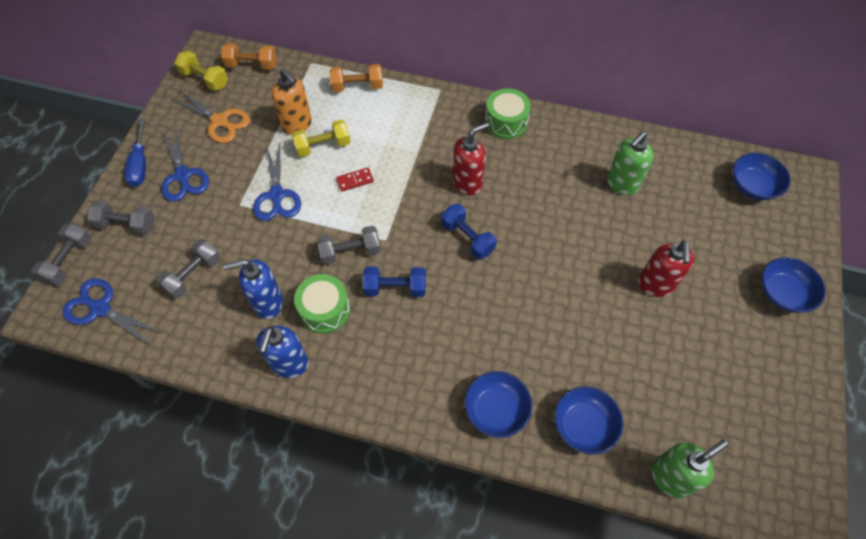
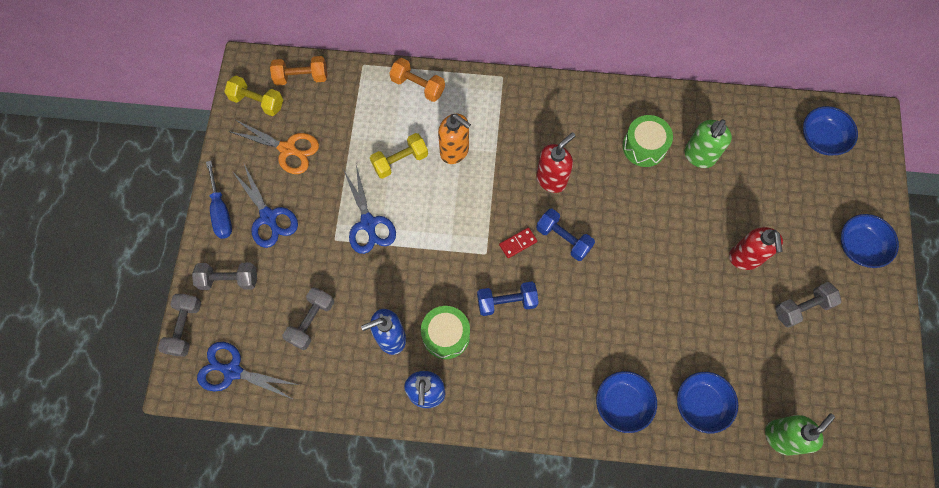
camera: 10 degrees left, 10 degrees up
orange soap dispenser [272,69,312,135] -> orange soap dispenser moved to [438,114,471,164]
grey dumbbell [317,226,381,265] -> grey dumbbell moved to [775,282,842,328]
orange dumbbell [330,64,383,92] -> orange dumbbell turned 45 degrees clockwise [390,58,445,102]
red domino [336,168,374,192] -> red domino moved to [499,227,537,258]
green drum [485,88,531,139] -> green drum moved to [623,115,673,167]

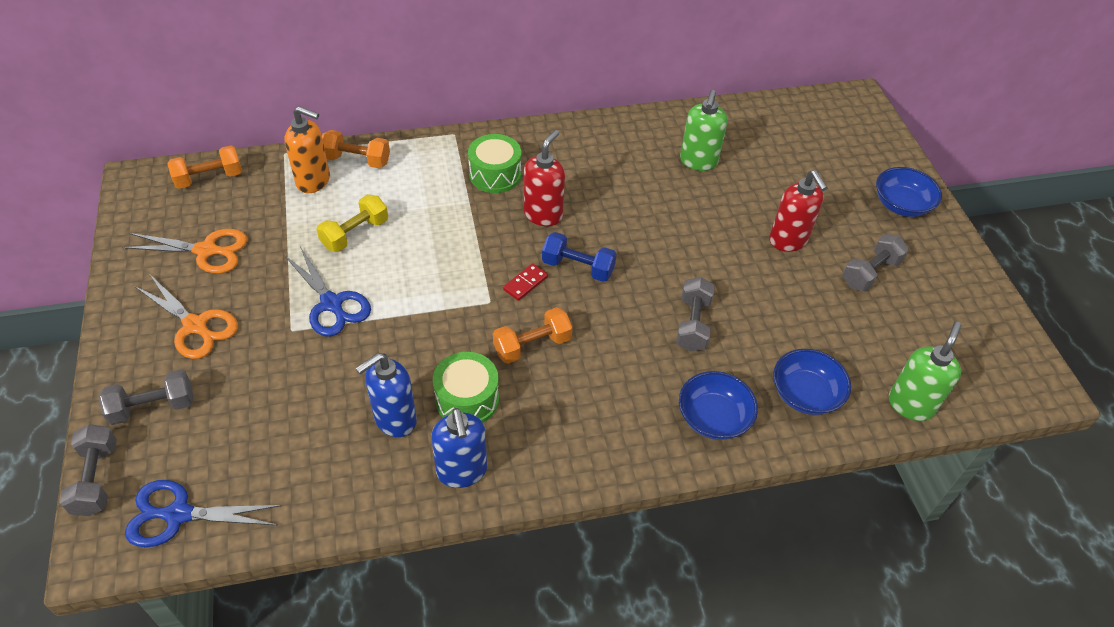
camera: 20 degrees left, 20 degrees down
blue screwdriver [206,161,232,239] -> none
yellow dumbbell [224,76,283,116] -> none
blue scissors [232,164,298,248] -> orange scissors [134,275,238,359]
grey dumbbell [283,287,334,350] -> grey dumbbell moved to [676,277,715,352]
orange soap dispenser [438,114,471,164] -> orange soap dispenser moved to [285,106,330,193]
blue dumbbell [477,282,539,316] -> orange dumbbell [493,307,572,364]
green drum [623,115,673,167] -> green drum moved to [468,134,521,193]
blue bowl [803,106,858,155] -> none

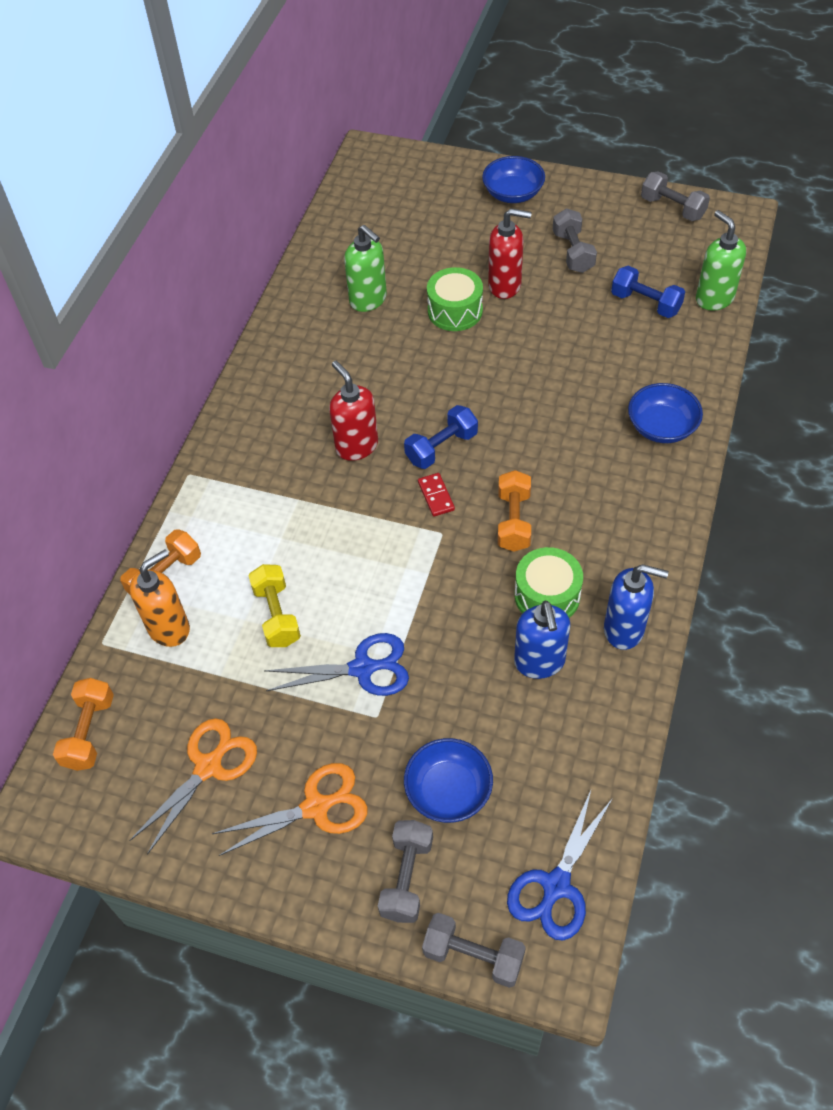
camera: 55 degrees left, 5 degrees up
green drum [468,134,521,193] -> green drum moved to [427,267,483,331]
grey dumbbell [676,277,715,352] -> grey dumbbell moved to [641,171,710,221]
blue bowl [773,349,851,415] -> blue bowl moved to [404,738,493,823]
none -> blue dumbbell [611,266,685,318]

